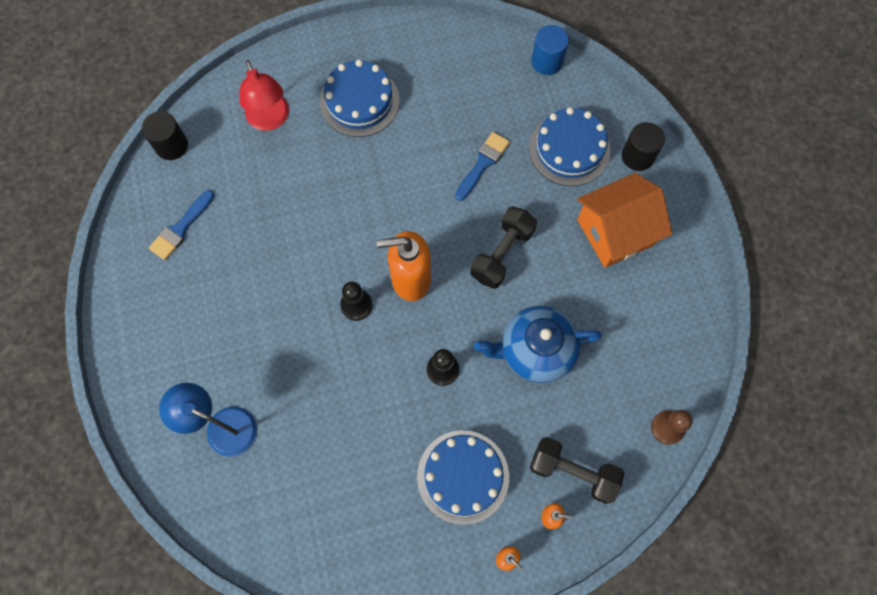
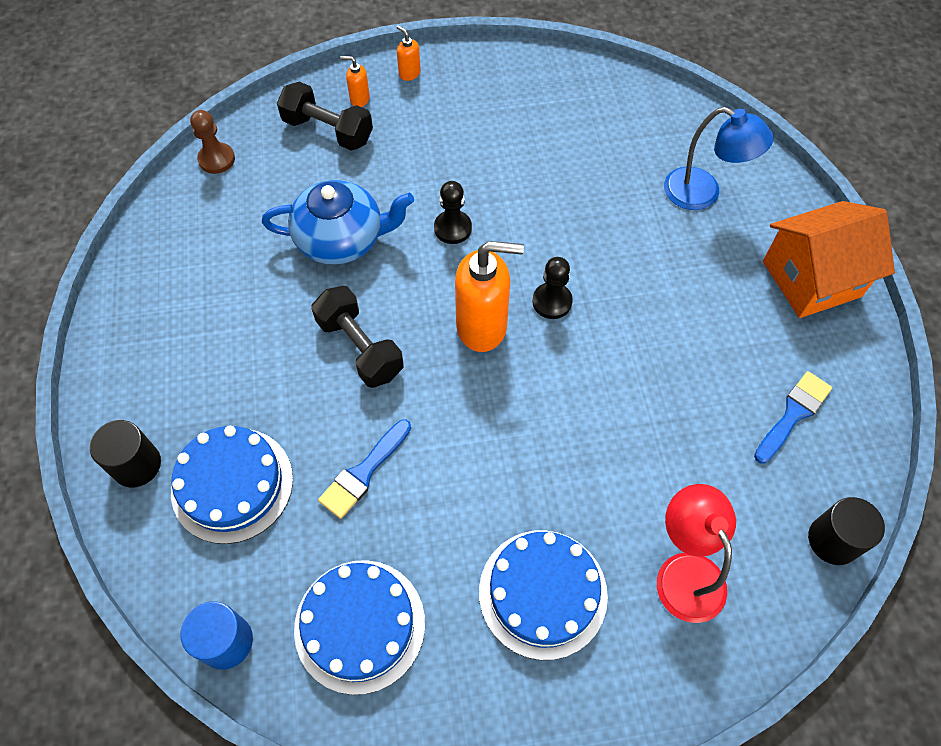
camera: 175 degrees left, 10 degrees down
blue cake [417,430,509,525] -> blue cake moved to [294,560,425,695]
black dumbbell [470,206,537,289] -> black dumbbell turned 75 degrees counterclockwise [311,286,404,388]
orange house [577,173,672,268] -> orange house moved to [763,201,895,318]

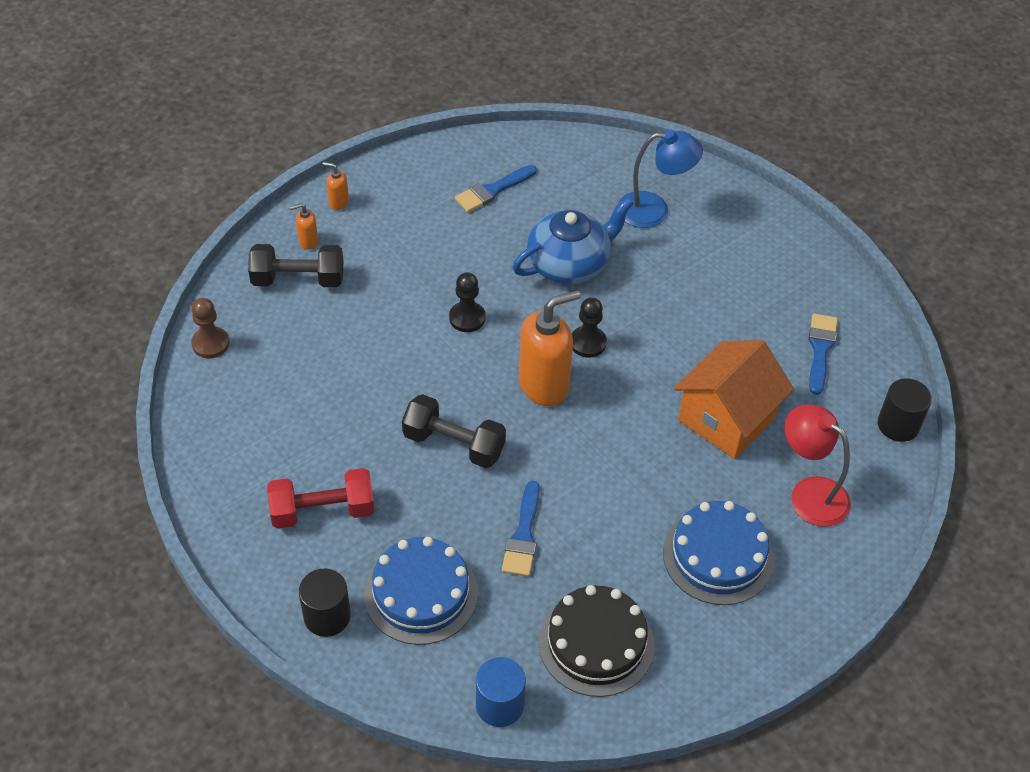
camera: 30 degrees left, 10 degrees down
blue teapot [262,180,414,264] -> blue teapot moved to [513,197,633,284]
blue cake [294,560,425,695] -> black cake [539,585,654,697]
orange house [763,201,895,318] -> orange house moved to [674,340,794,459]
none -> red dumbbell [267,468,374,529]
none -> blue brush [455,165,537,212]

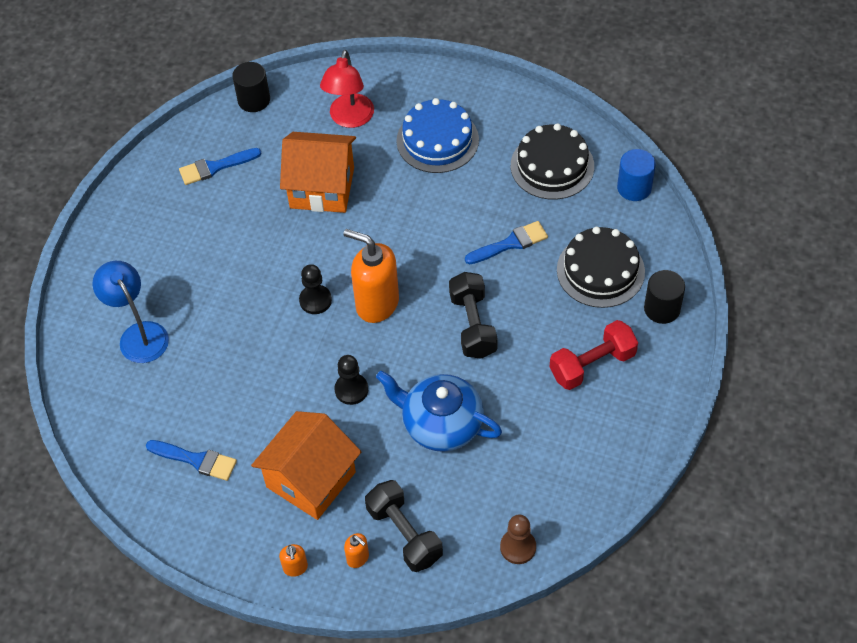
camera: 120 degrees left, 5 degrees up
red dumbbell [267,468,374,529] -> red dumbbell turned 75 degrees counterclockwise [550,320,638,390]
blue cake [364,537,478,645] -> black cake [557,227,645,308]
blue teapot [513,197,633,284] -> blue teapot moved to [376,371,502,452]
none -> orange house [251,411,361,520]

